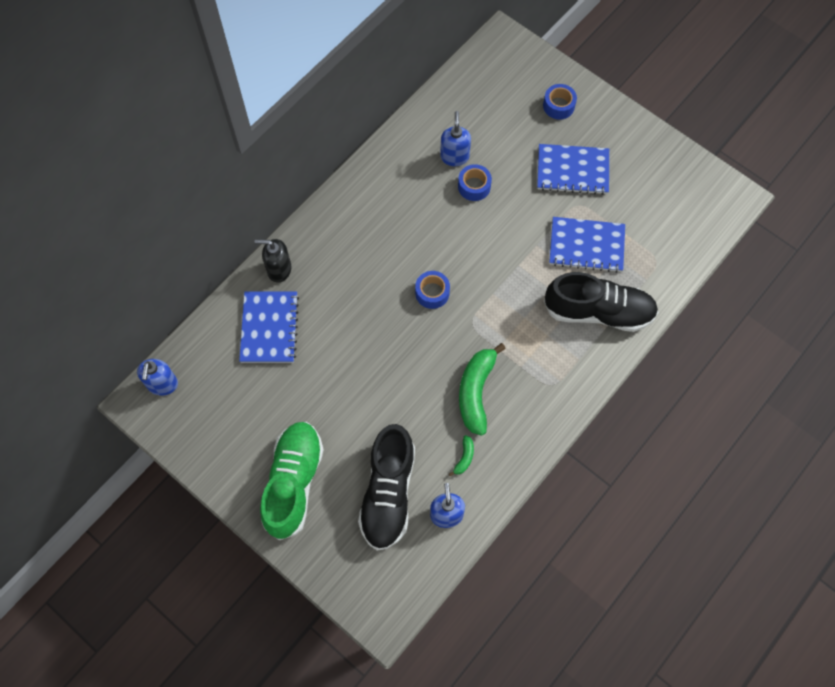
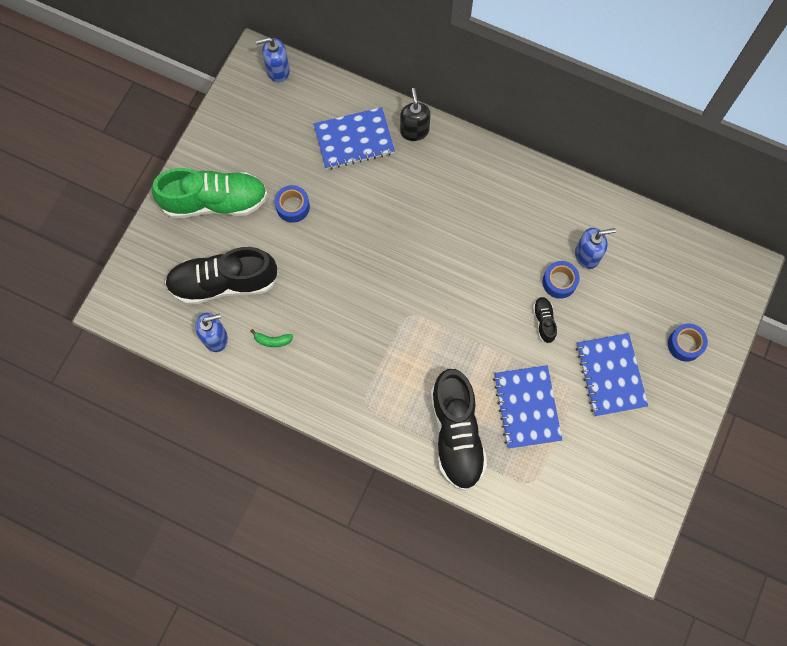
camera: 75 degrees right, 5 degrees up
blue tape [415,271,450,309] -> blue tape moved to [275,185,310,223]
green banana [459,343,506,436] -> none
none -> black shoe [533,297,557,344]

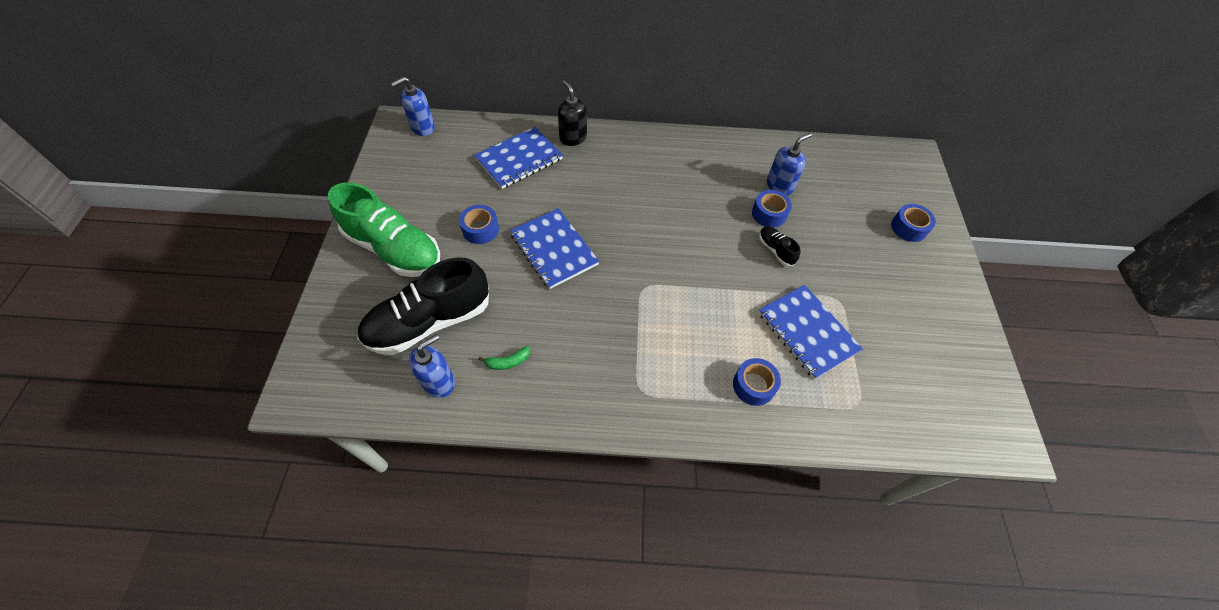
camera: 25 degrees left, 15 degrees down
green shoe [152,168,268,218] -> green shoe turned 60 degrees clockwise [328,182,440,277]
black shoe [431,369,487,491] -> blue tape [733,358,781,406]
blue notebook [576,333,648,416] -> blue notebook moved to [510,208,599,289]

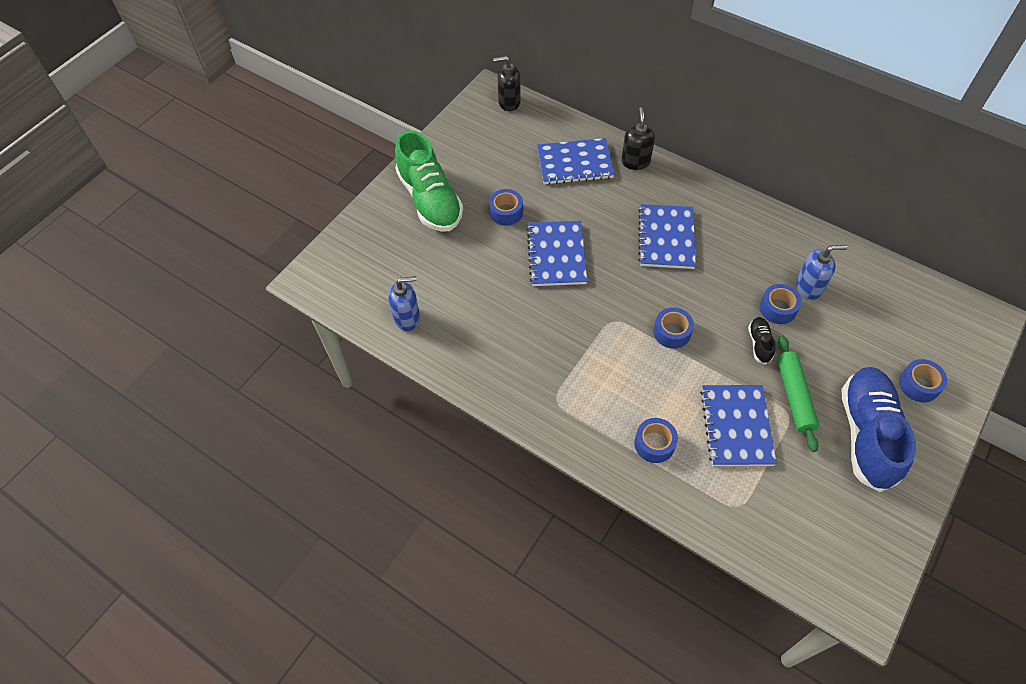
camera: 35 degrees right, 0 degrees up
black shoe [357,257,489,355] -> none
blue soap dispenser [391,77,435,136] -> black soap dispenser [493,56,521,111]
green banana [478,346,530,370] -> none
none -> blue notebook [638,204,696,269]
none -> blue tape [654,307,694,349]
none -> green rolling pin [777,335,819,452]
none -> blue shoe [841,367,916,492]

